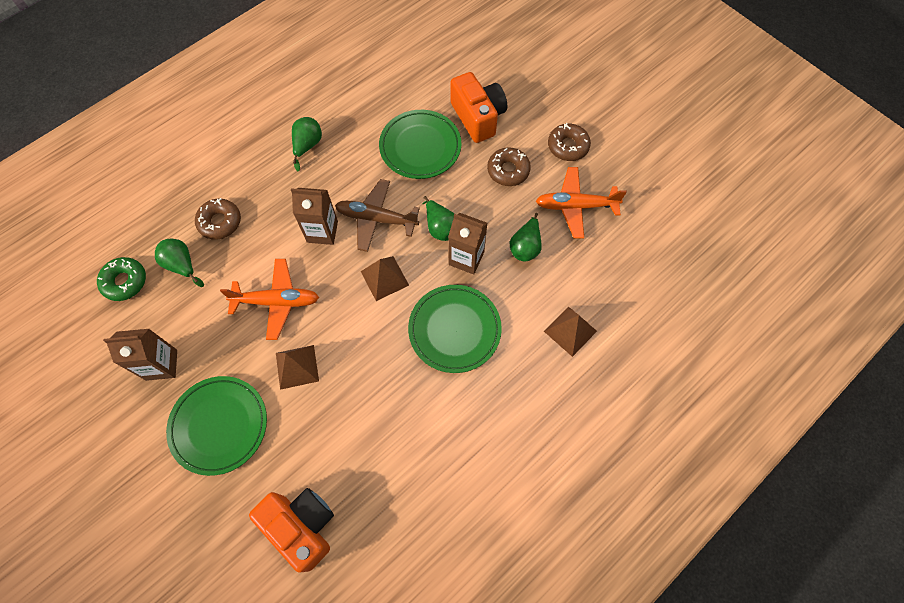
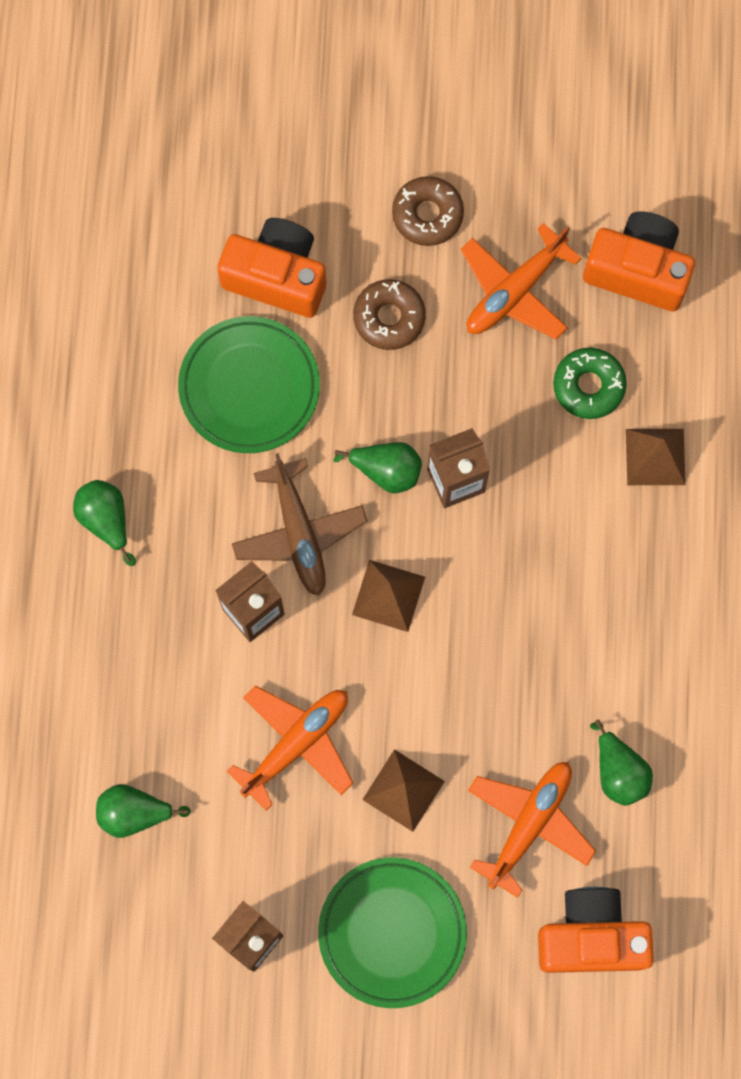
camera: 45 degrees left, 10 degrees up
green donut [97,257,146,301] -> green donut moved to [553,348,627,419]
brown donut [195,198,241,240] -> none
brown plane [335,179,420,252] -> brown plane turned 75 degrees counterclockwise [232,453,367,596]
green plate [408,285,502,373] -> none
green pear [510,213,542,262] -> green pear moved to [590,719,653,806]
none -> orange plane [468,762,596,898]
none -> orange camera [583,211,695,311]

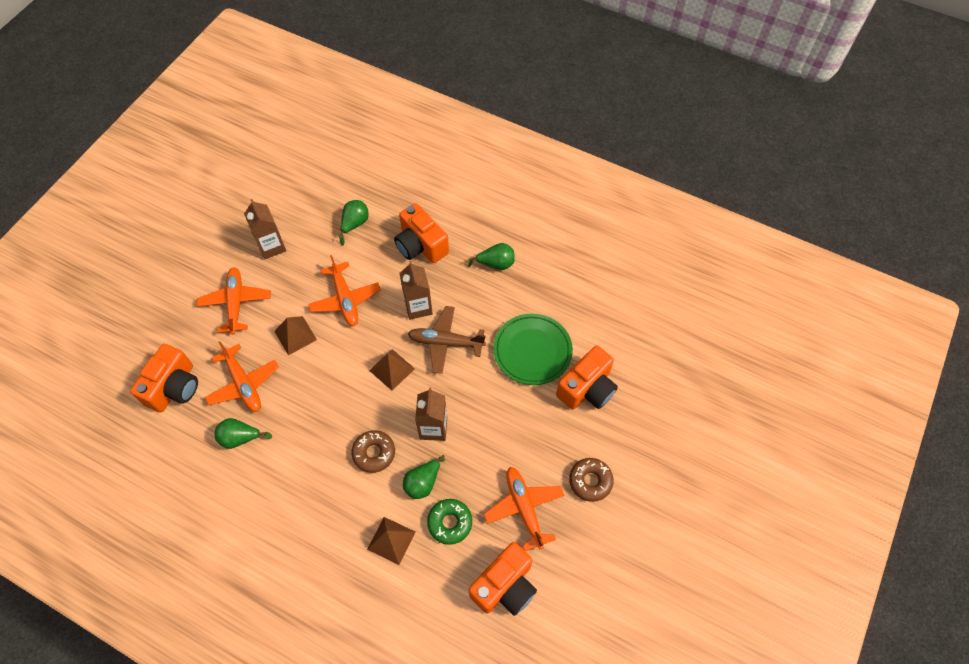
camera: 115 degrees right, 15 degrees down
green plate [318,857,467,1008] -> orange plane [197,267,271,335]
green pear [334,442,422,493] -> green pear moved to [403,455,445,499]
brown donut [353,279,426,350] -> brown donut moved to [352,430,395,473]
none -> orange camera [394,203,449,263]

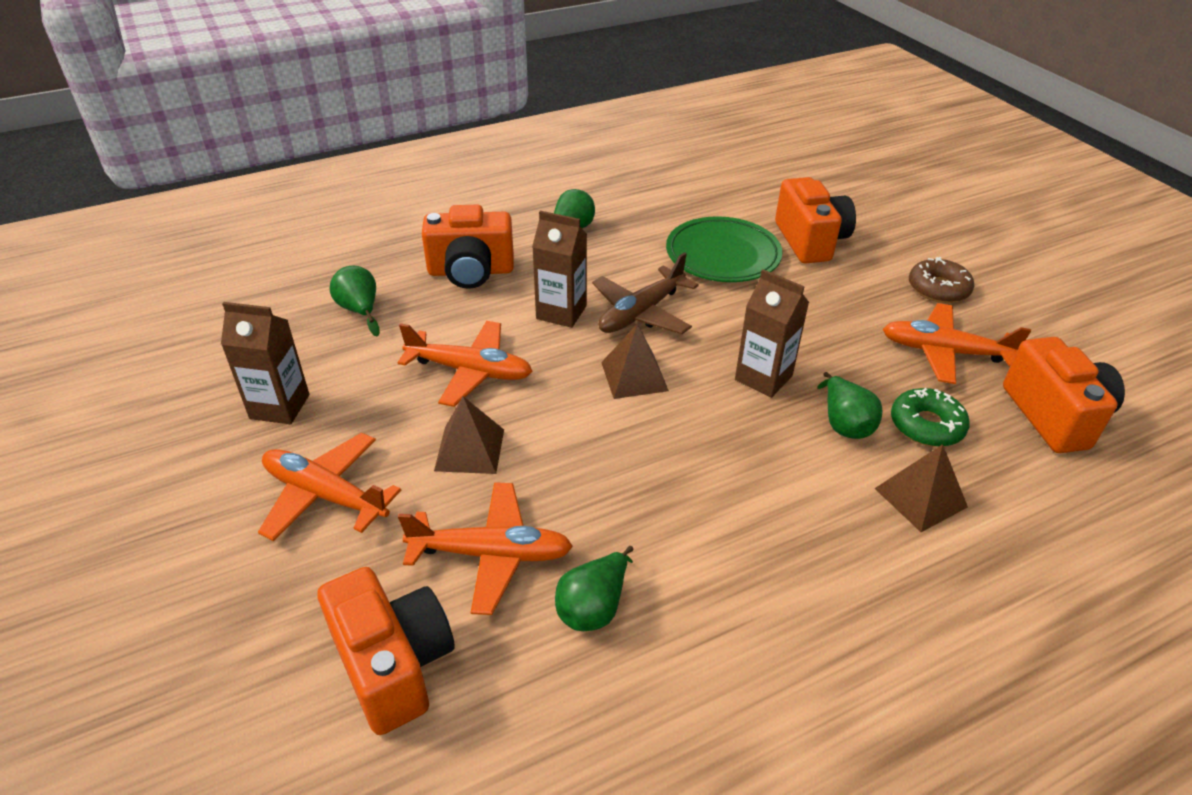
camera: 55 degrees left, 20 degrees down
brown donut [352,430,395,473] -> none

